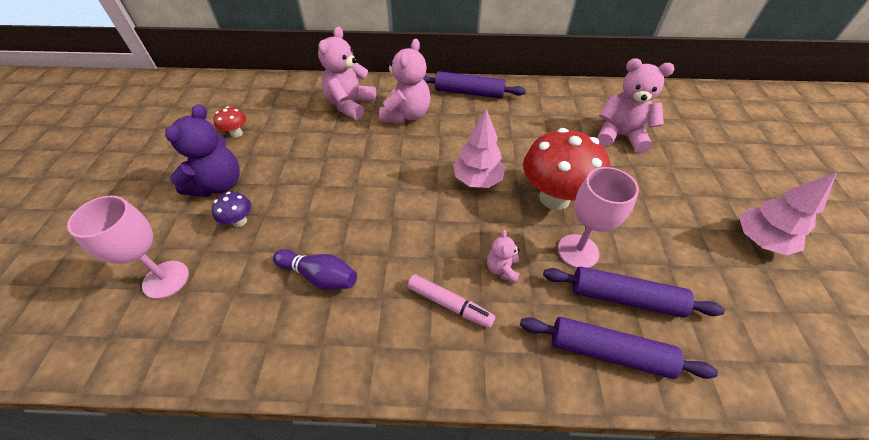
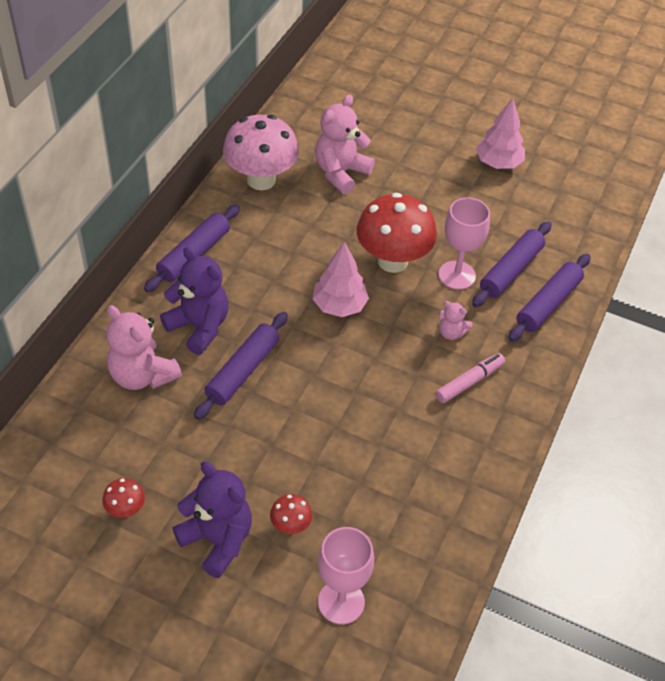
camera: 70 degrees left, 0 degrees up
purple mushroom [212,192,251,227] -> red mushroom [270,494,312,534]
purple bowling pin [273,249,357,290] -> none
pink teddy bear [379,39,431,124] -> purple teddy bear [160,247,229,355]
none -> purple rolling pin [194,312,288,420]
none -> pink mushroom [223,115,299,190]

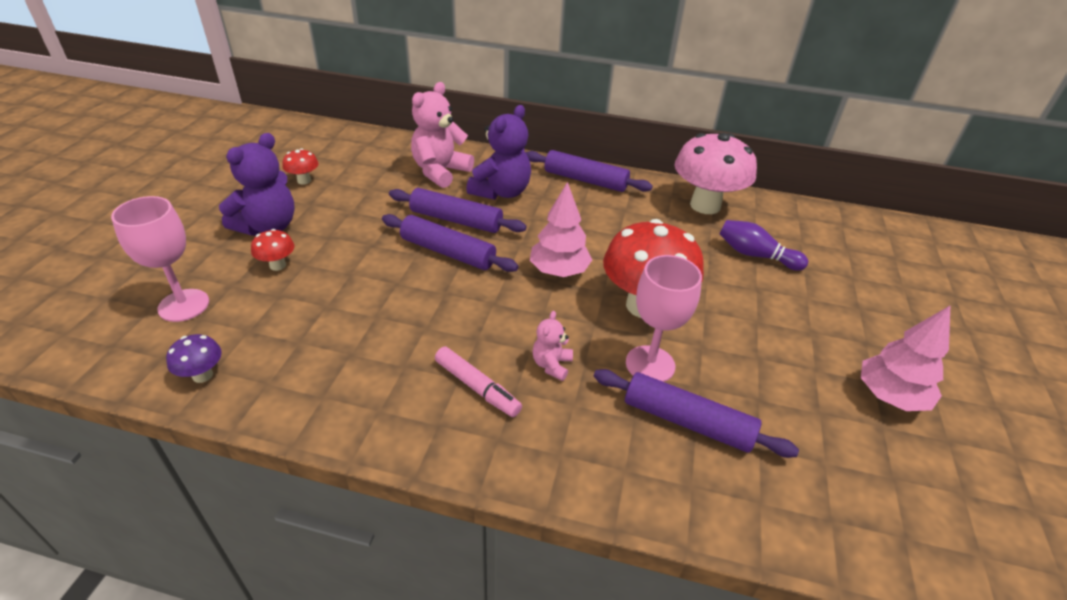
camera: 80 degrees right, 10 degrees down
pink teddy bear [315,94,375,194] -> purple bowling pin [719,220,808,271]
purple rolling pin [508,254,591,342] -> purple rolling pin moved to [382,214,519,272]
none -> purple mushroom [166,334,222,383]

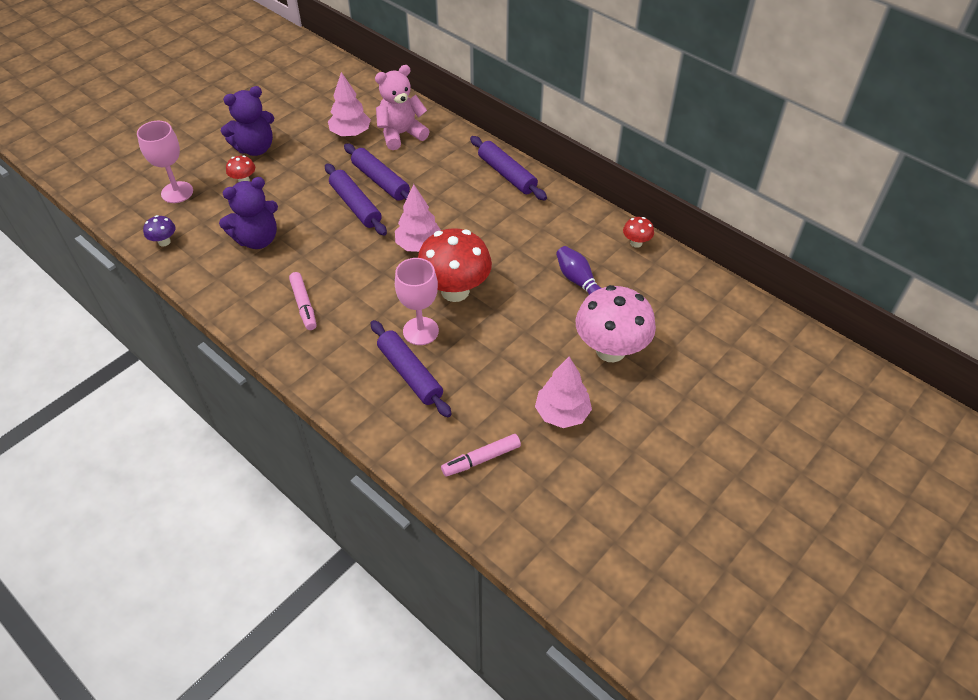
camera: 30 degrees right, 10 degrees up
red mushroom [282,148,318,185] -> red mushroom moved to [623,217,654,248]
purple teddy bear [466,105,531,200] -> purple teddy bear moved to [219,177,278,249]
pink teddy bear [532,311,573,381] -> none
pink mushroom [675,133,757,214] -> pink mushroom moved to [576,285,656,362]
none -> pink tree [328,72,371,137]
none -> pink marker [441,434,521,477]

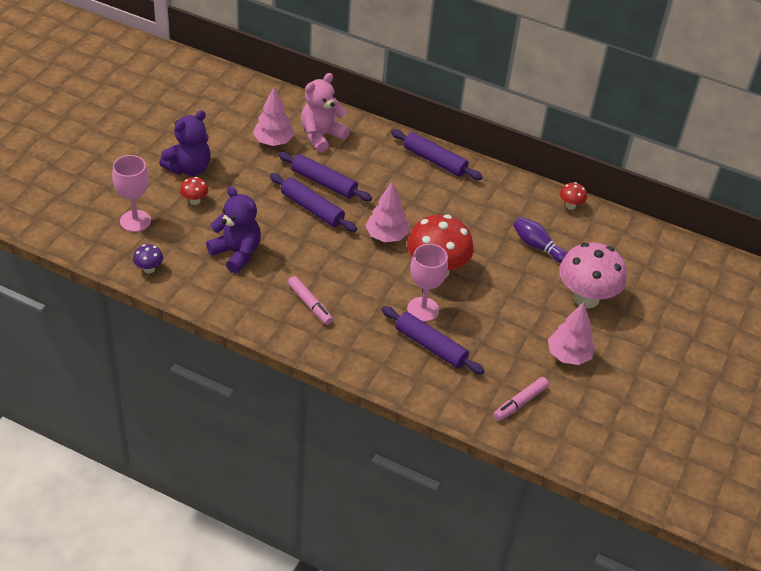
camera: 20 degrees left, 5 degrees down
purple teddy bear [219,177,278,249] -> purple teddy bear turned 90 degrees counterclockwise [206,186,261,273]

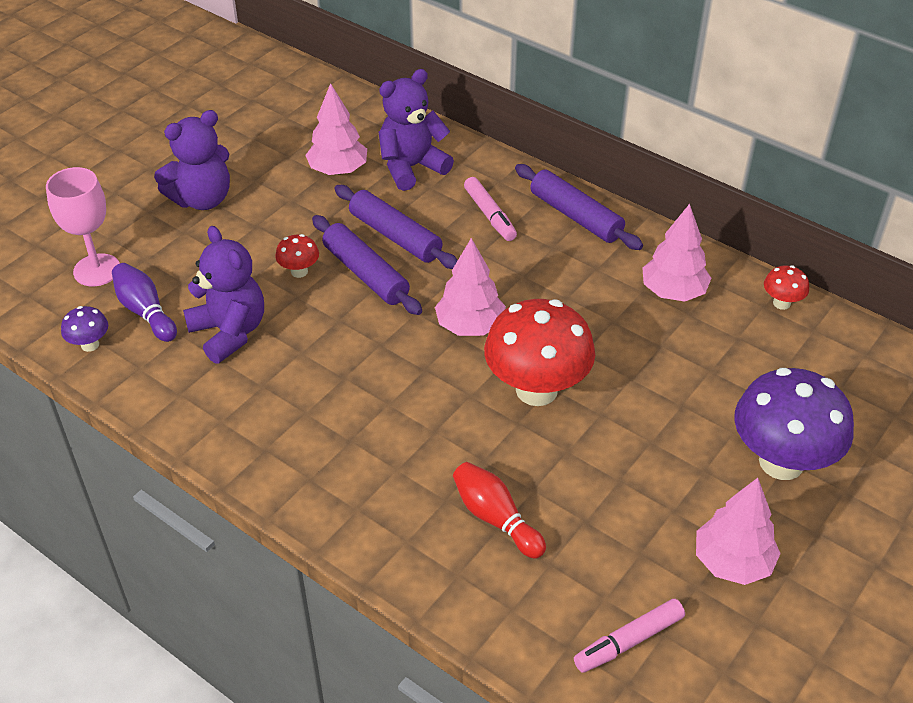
camera: 15 degrees right, 0 degrees up
red mushroom [180,177,208,205] -> red mushroom moved to [275,234,319,278]
pink marker [288,276,333,325] -> pink marker moved to [464,177,517,241]
pink teddy bear [301,73,350,152] -> purple teddy bear [379,69,454,191]
purple rolling pin [381,306,484,374] -> red bowling pin [453,462,546,559]
pink goblet [407,244,448,322] -> none
purple bowling pin [513,217,568,263] -> purple bowling pin moved to [112,263,177,342]
pink mushroom [559,242,627,308] -> purple mushroom [734,368,854,480]
none -> pink tree [642,204,712,301]

